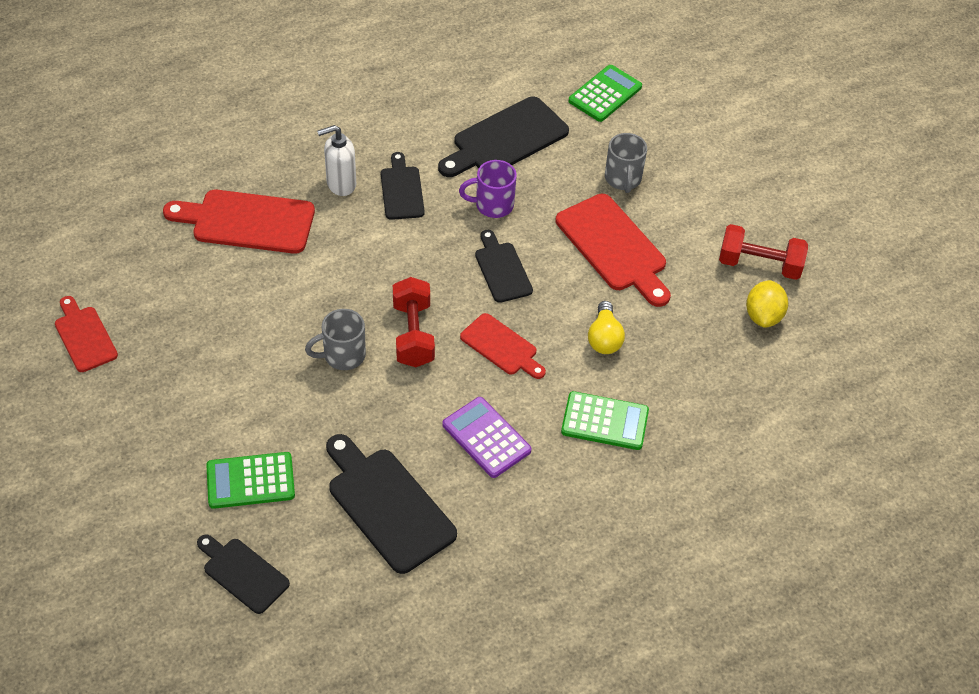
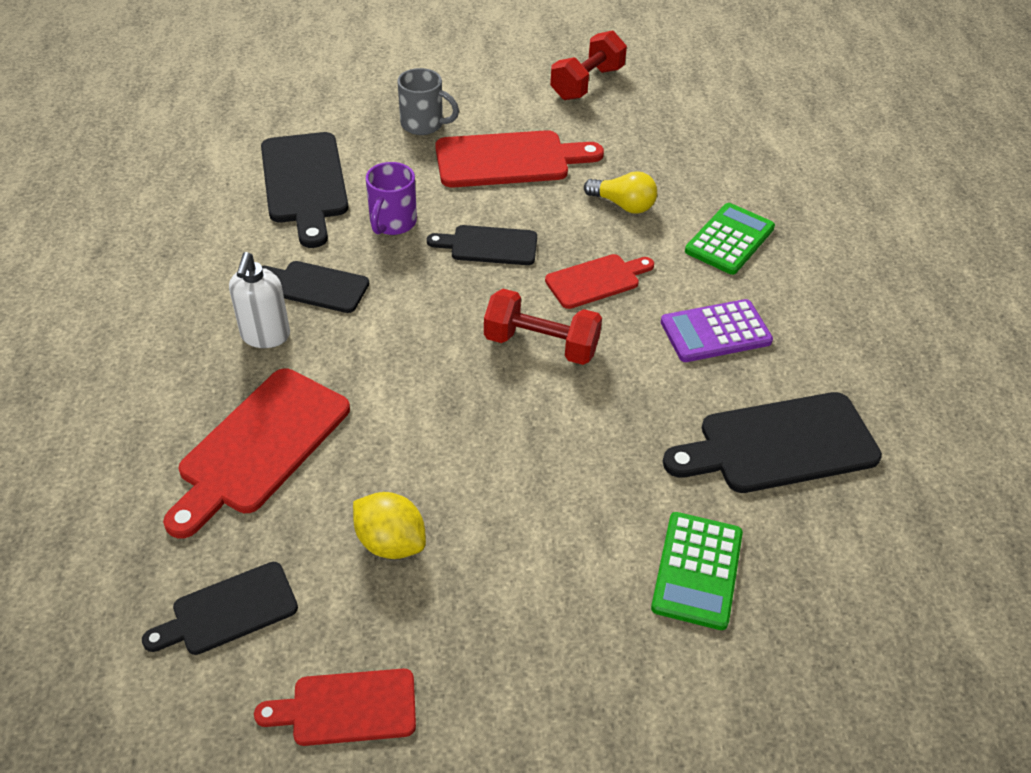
camera: 65 degrees left, 5 degrees down
black cutting board [197,534,290,614] -> black cutting board moved to [142,562,298,655]
grey mug [305,309,366,370] -> none
green calculator [568,65,642,122] -> none
yellow lemon [746,280,788,328] -> yellow lemon moved to [353,492,426,559]

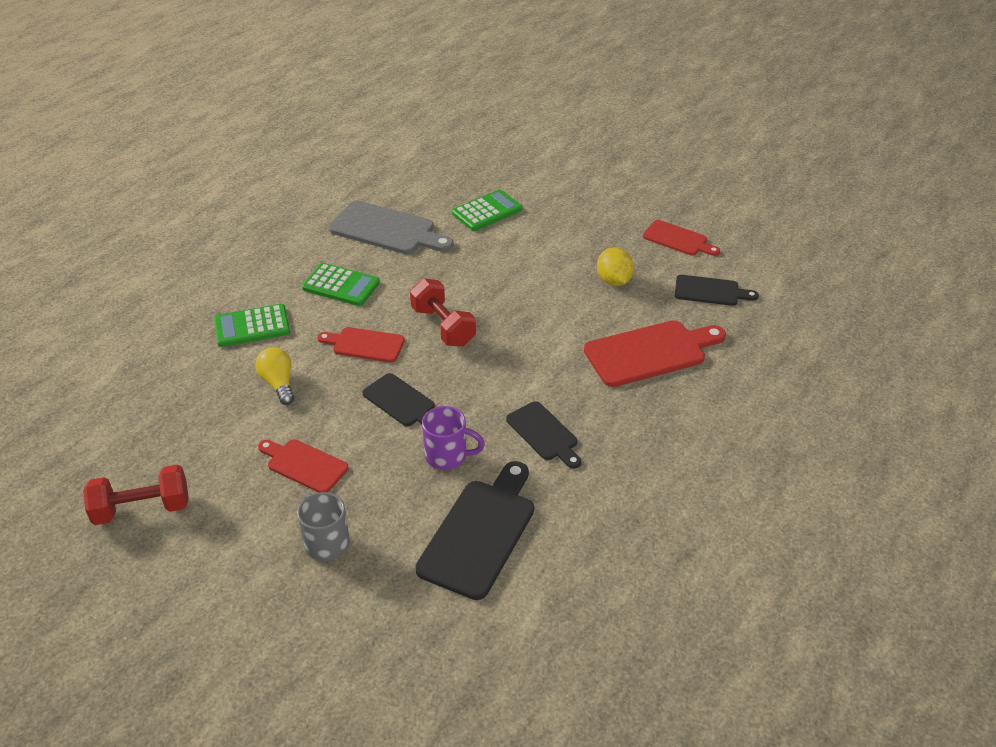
camera: 140 degrees left, 5 degrees down
white soap dispenser [229,252,290,348] -> none
purple mug [366,162,417,235] -> purple mug turned 45 degrees clockwise [422,406,485,470]
red cutting board [435,130,604,187] -> red cutting board [258,439,349,493], size x0.60
purple calculator [661,299,773,362] -> green calculator [302,263,380,306]
black cutting board [663,392,882,493] -> grey cutting board [329,201,454,254]

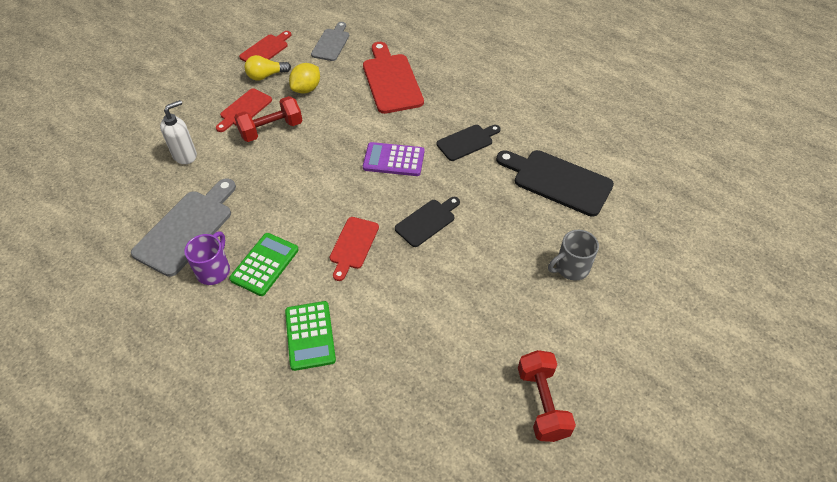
camera: 85 degrees left, 10 degrees up
yellow light bulb [255,347,294,405] -> yellow light bulb moved to [244,55,291,81]
red cutting board [258,439,349,493] -> red cutting board moved to [216,88,272,132]
red dumbbell [410,278,476,347] -> red dumbbell moved to [234,96,303,142]
purple mug [422,406,485,470] -> purple mug moved to [184,232,230,285]
green calculator [452,190,522,231] -> white soap dispenser [160,100,197,164]
yellow lemon [597,248,634,286] -> yellow lemon turned 45 degrees counterclockwise [289,63,320,93]
black cutting board [675,275,759,306] -> grey cutting board [311,22,349,61]
none -> purple calculator [363,142,425,176]

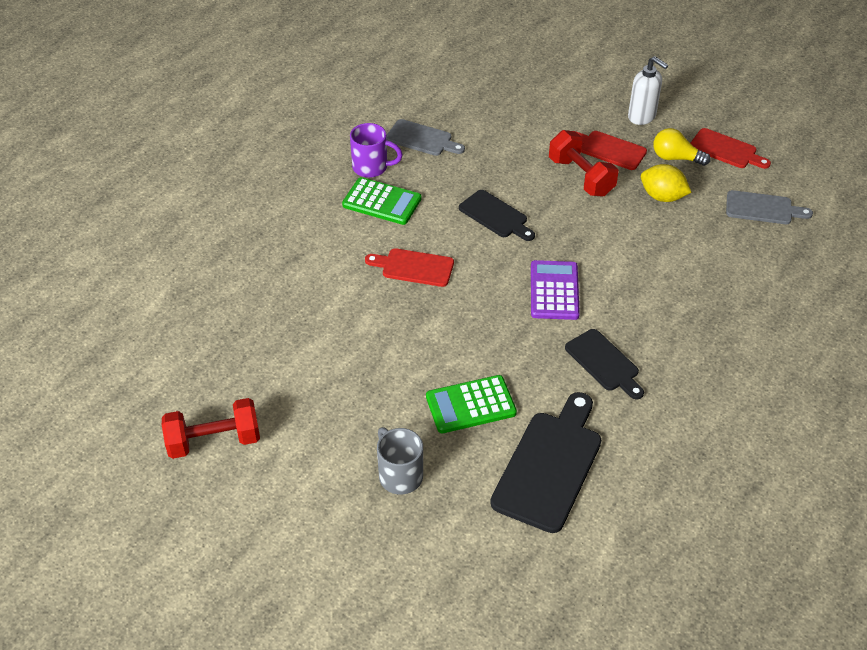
camera: 85 degrees right, 5 degrees down
grey cutting board [131,178,236,277] -> grey cutting board [387,119,465,156], size x0.60
white soap dispenser [160,100,197,164] -> white soap dispenser moved to [628,56,668,125]
yellow light bulb [244,55,291,81] -> yellow light bulb turned 45 degrees counterclockwise [653,128,711,166]
green calculator [285,301,336,371] -> green calculator moved to [426,375,517,433]
red cutting board [363,42,424,114] -> none
black cutting board [395,197,460,247] -> black cutting board moved to [459,190,535,241]

